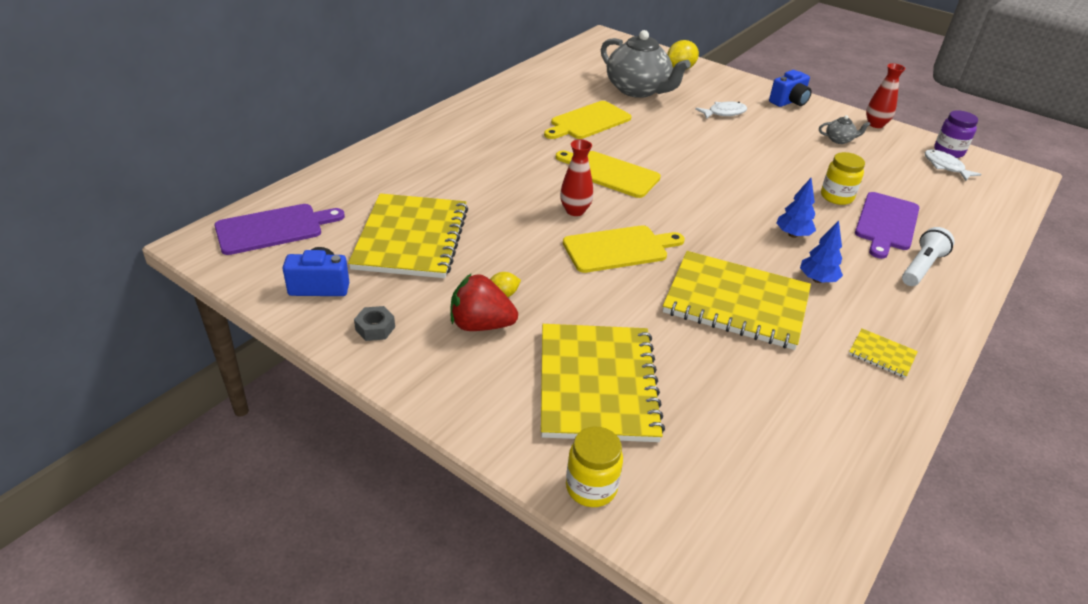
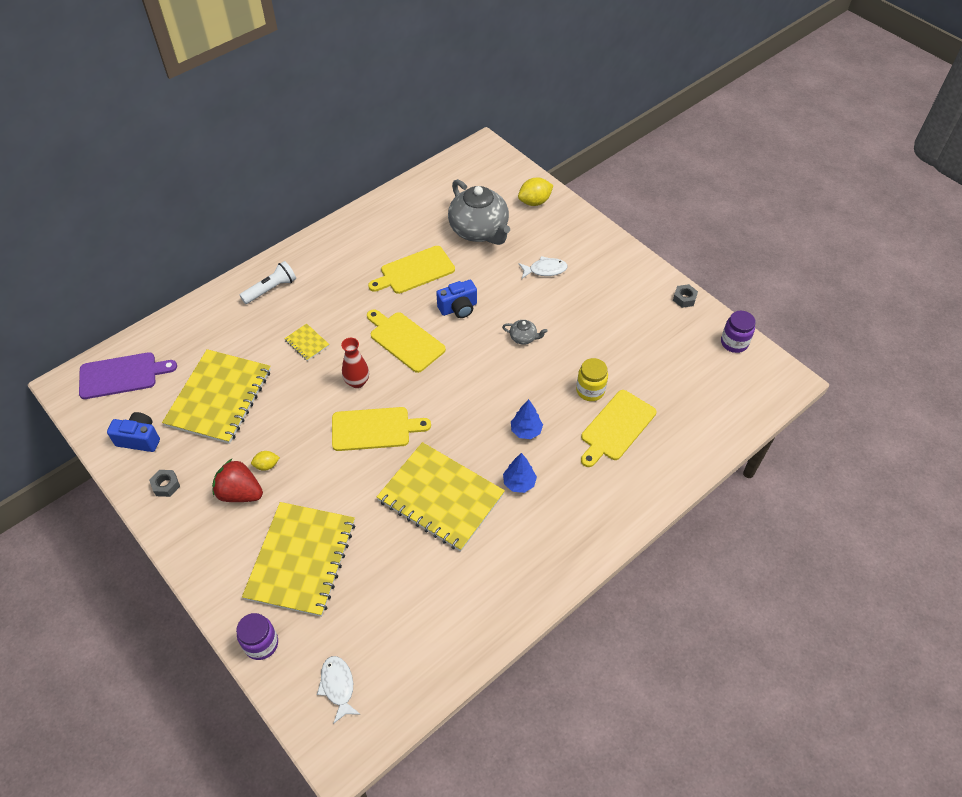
camera: 15 degrees right, 15 degrees up
yellow jar [566,427,623,507] -> purple jar [236,613,278,660]
blue camera [769,70,812,107] -> blue camera moved to [436,280,477,318]
grey teapot [819,115,871,144] -> grey teapot moved to [502,320,548,345]
yellow notebook [849,329,918,378] -> yellow notebook moved to [284,324,329,361]
purple cutting board [855,192,919,259] -> yellow cutting board [581,390,656,467]
red vase [866,63,905,128] -> grey nut [673,284,698,308]
white flashlight [902,227,955,286] -> white flashlight moved to [240,261,296,304]
white fish [925,149,982,181] -> white fish moved to [317,656,361,724]

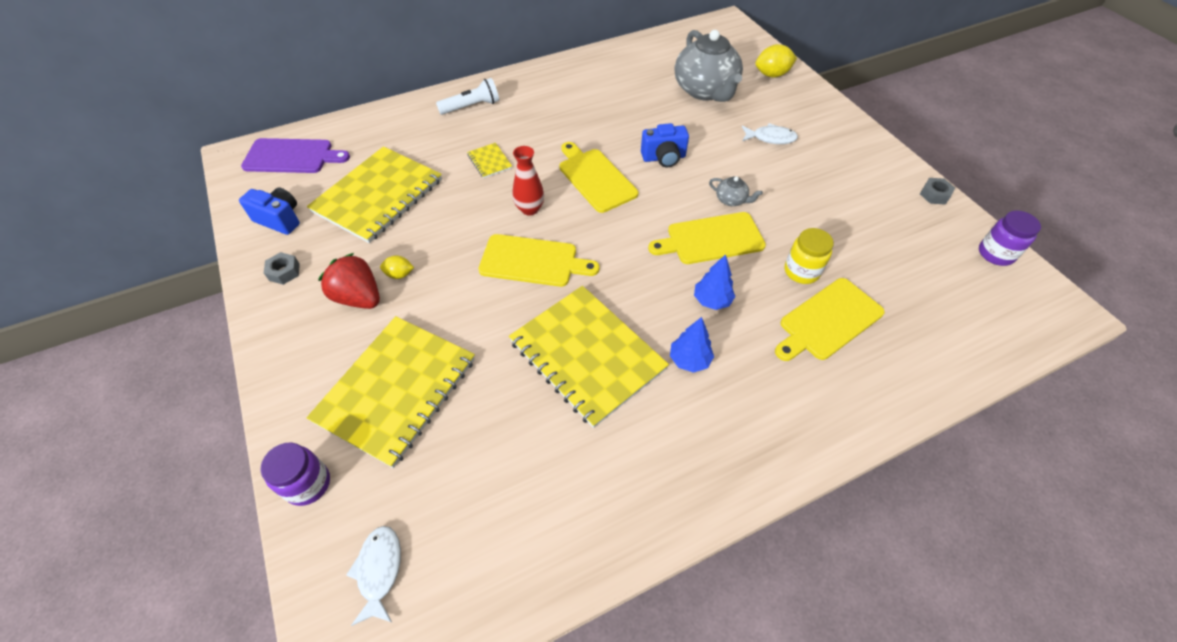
camera: 15 degrees right, 0 degrees up
yellow cutting board [368,246,455,294] -> yellow cutting board moved to [648,212,766,264]

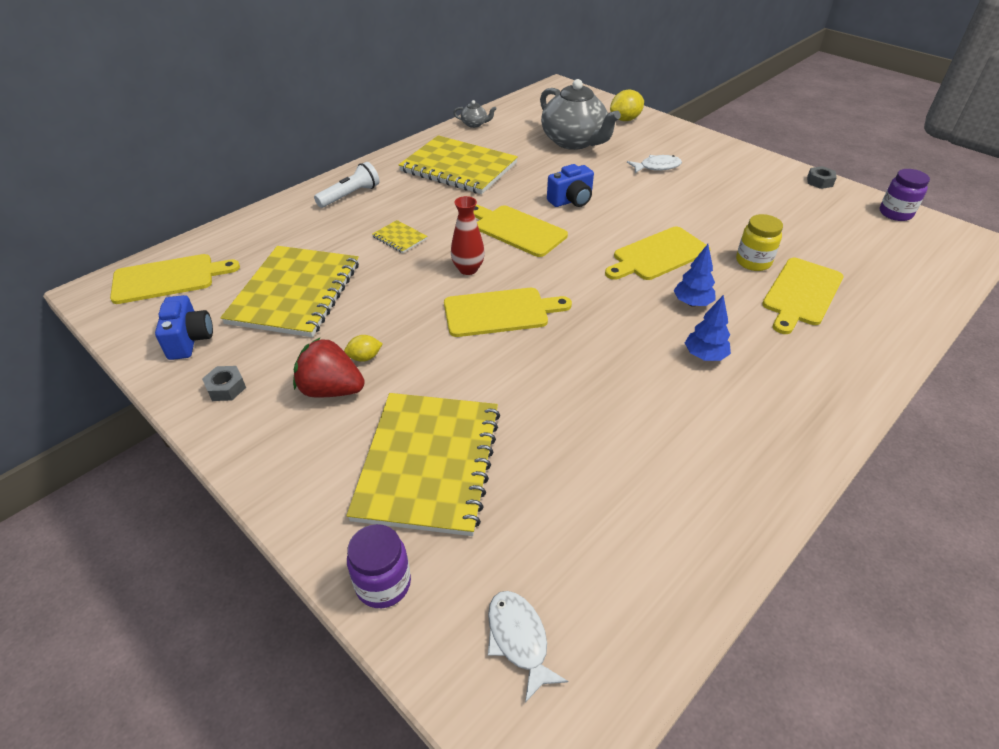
camera: 20 degrees left, 10 degrees down
blue camera [239,187,300,235] -> blue camera turned 75 degrees clockwise [155,295,213,360]
purple cutting board [241,138,350,173] -> yellow cutting board [110,254,240,304]
yellow notebook [509,286,669,428] -> yellow notebook moved to [399,135,518,194]
grey teapot [709,176,763,206] -> grey teapot moved to [453,100,496,128]

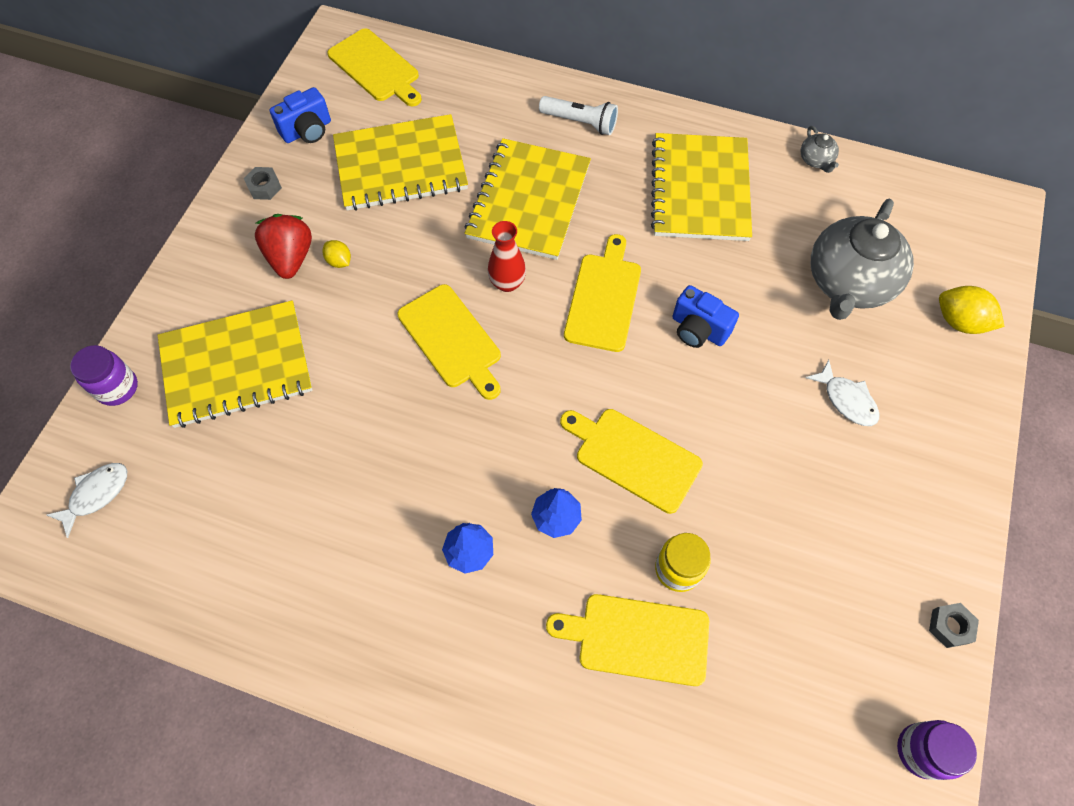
camera: 65 degrees right, 20 degrees up
yellow notebook [372,220,428,253] -> yellow notebook [465,138,591,260], size x2.44

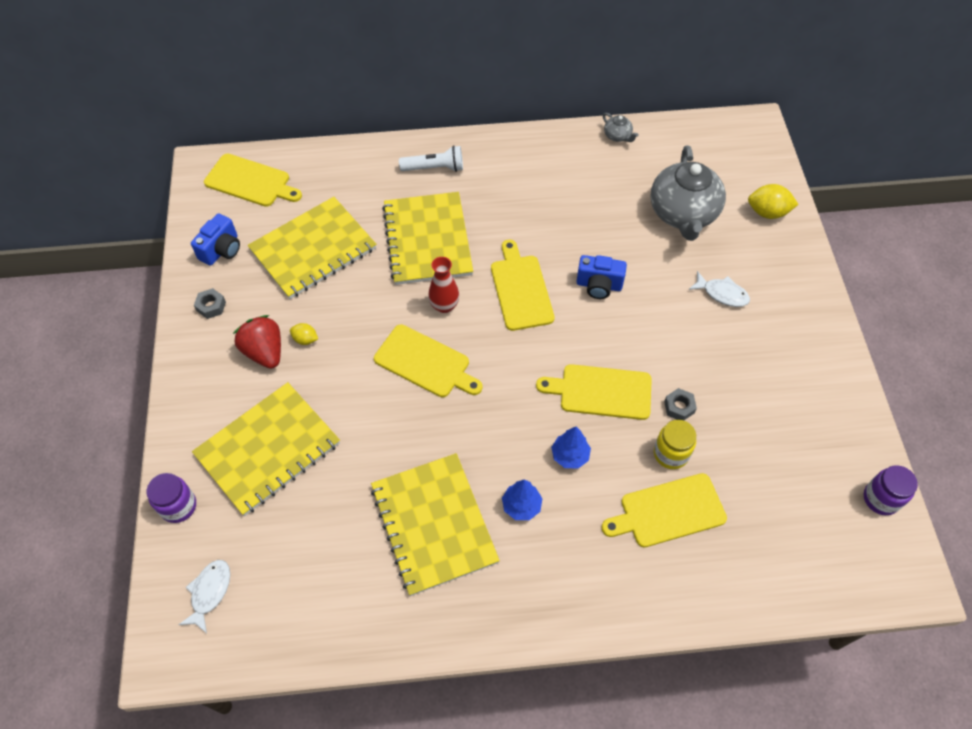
camera: 25 degrees left, 5 degrees down
yellow notebook [651,133,752,241] -> yellow notebook moved to [371,453,500,596]
grey nut [929,603,979,648] -> grey nut moved to [664,388,697,420]

